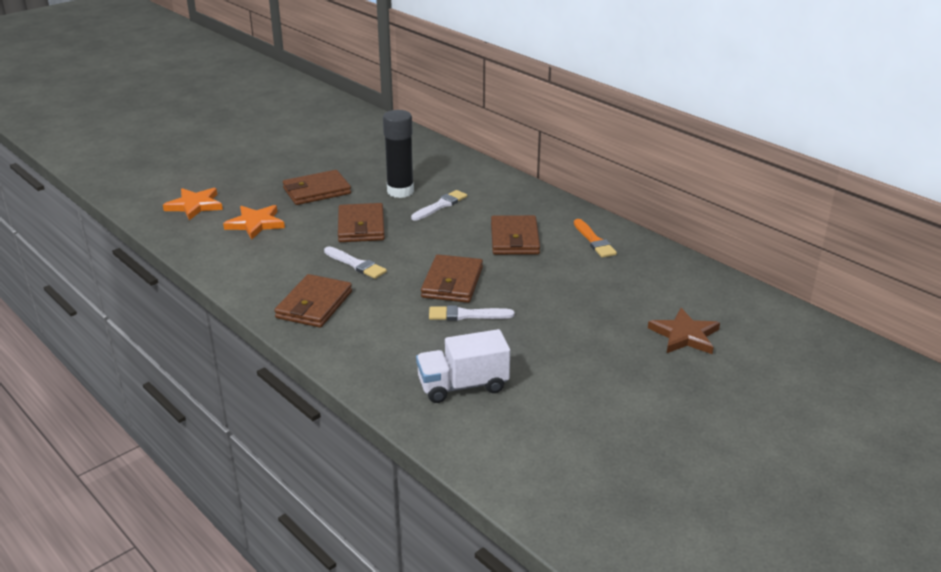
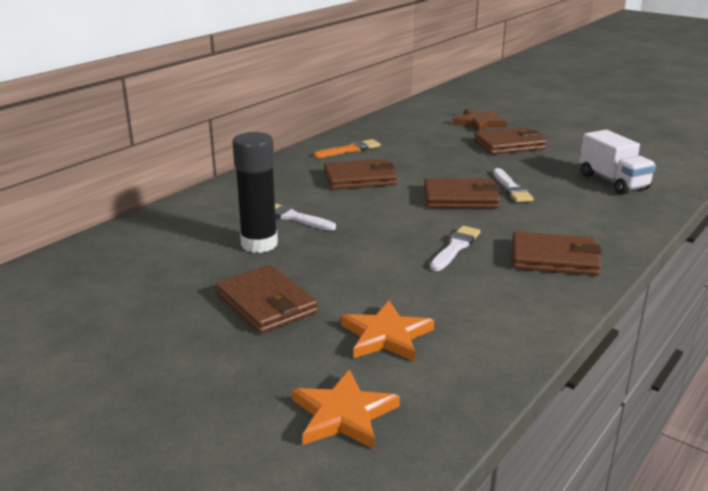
camera: 100 degrees left, 5 degrees down
brown wallet [338,203,385,242] -> brown wallet moved to [474,127,547,154]

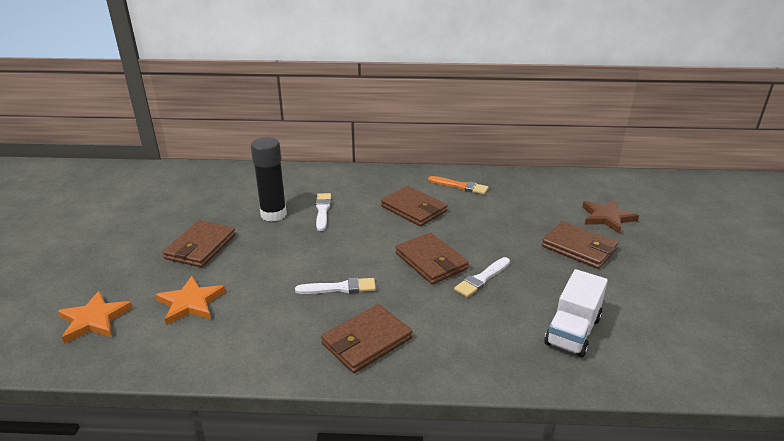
camera: 55 degrees right, 5 degrees up
brown wallet [512,231,602,276] -> brown wallet turned 75 degrees clockwise [321,304,412,373]

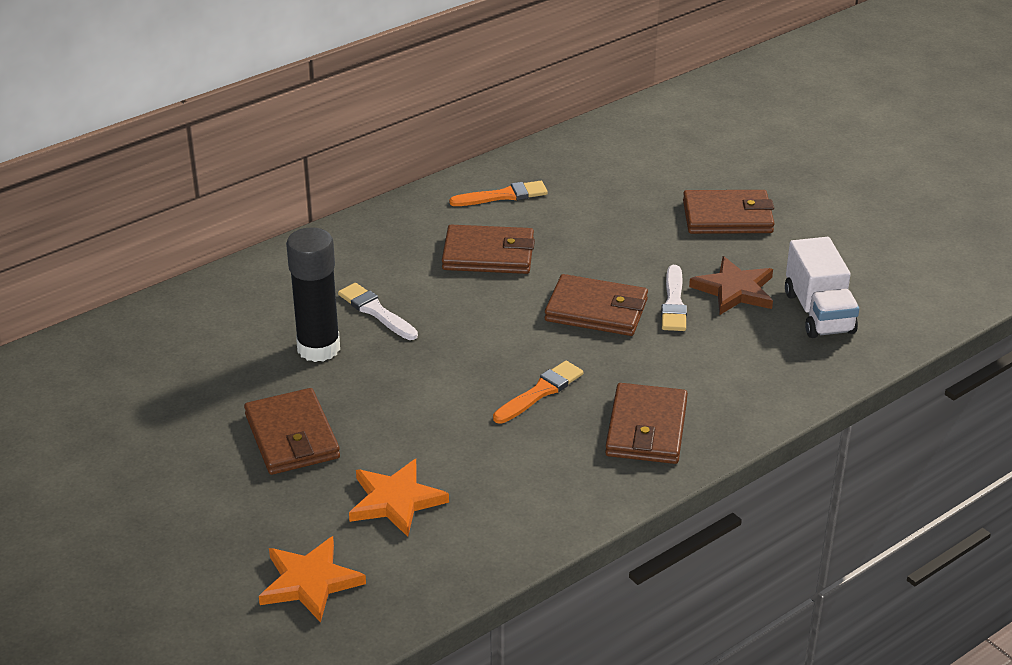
camera: 40 degrees left, 5 degrees up
white brush [295,278,376,294] -> orange brush [493,361,583,424]
brown star [582,199,639,234] -> brown star moved to [689,256,773,315]

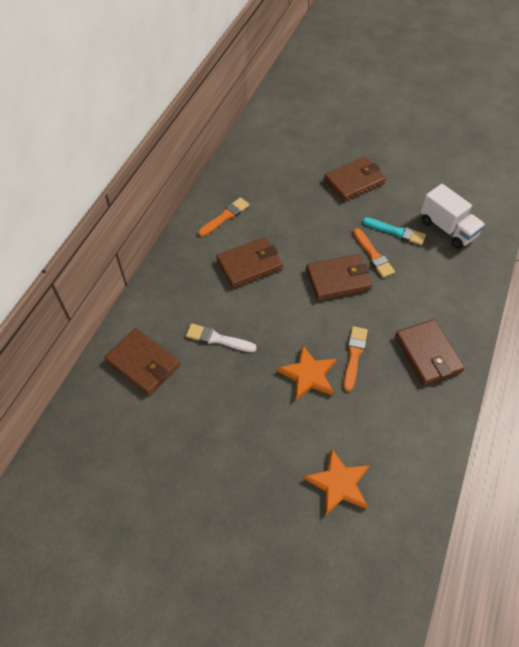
camera: 30 degrees left, 20 degrees up
brown wallet [244,388,340,475] -> brown wallet moved to [105,328,180,396]
orange star [259,536,366,623] -> orange star moved to [277,345,337,401]
black glue stick [286,227,340,362] -> none
white brush [661,265,687,331] -> orange brush [353,228,395,278]
brown star [689,256,773,315] -> turquoise brush [363,217,426,245]

